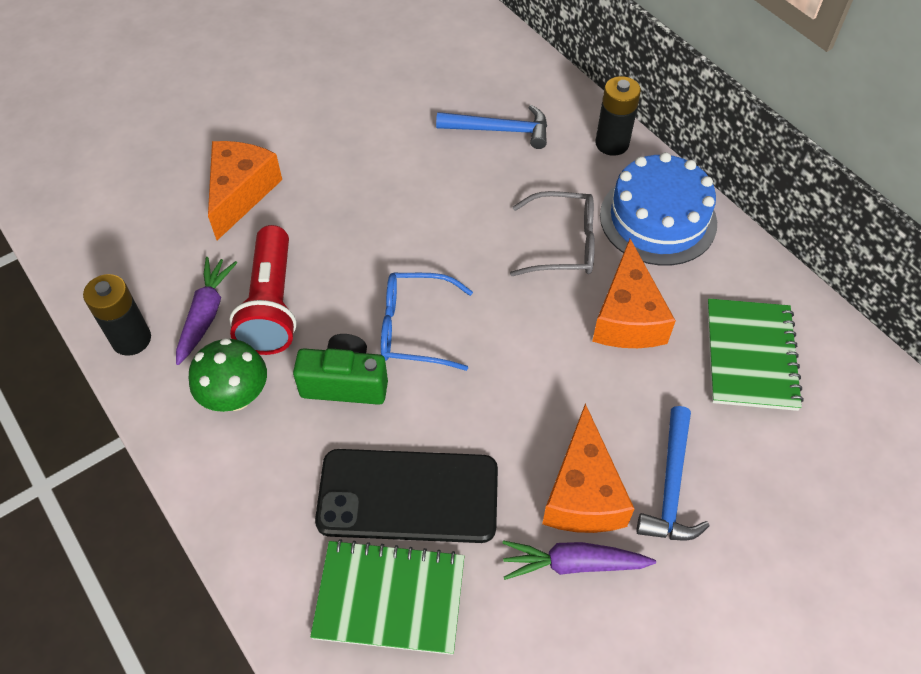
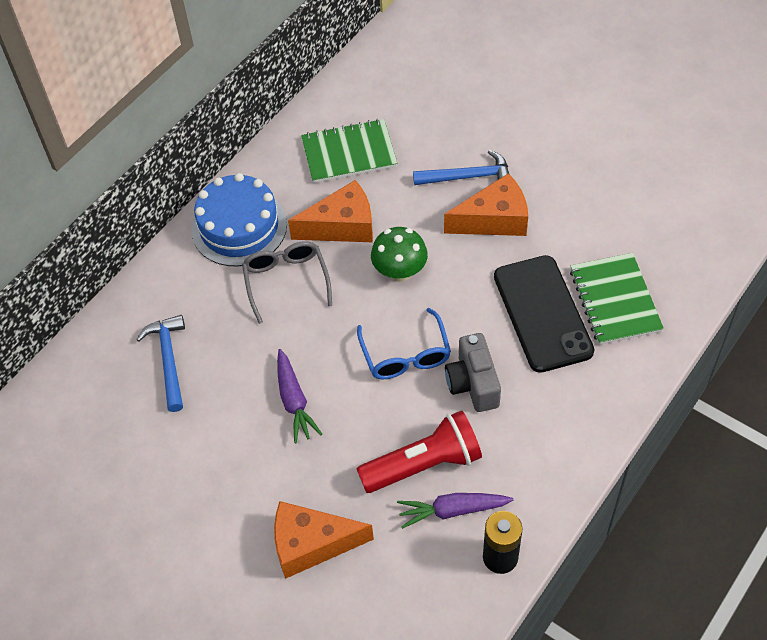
camera: 105 degrees left, 0 degrees up
green mushroom [189,338,267,412] -> green mushroom moved to [371,227,428,282]
green camera [293,334,388,405] -> grey camera [445,333,501,412]
purple carrot [502,540,656,580] -> purple carrot moved to [277,349,322,443]
black battery [595,76,641,156] -> none

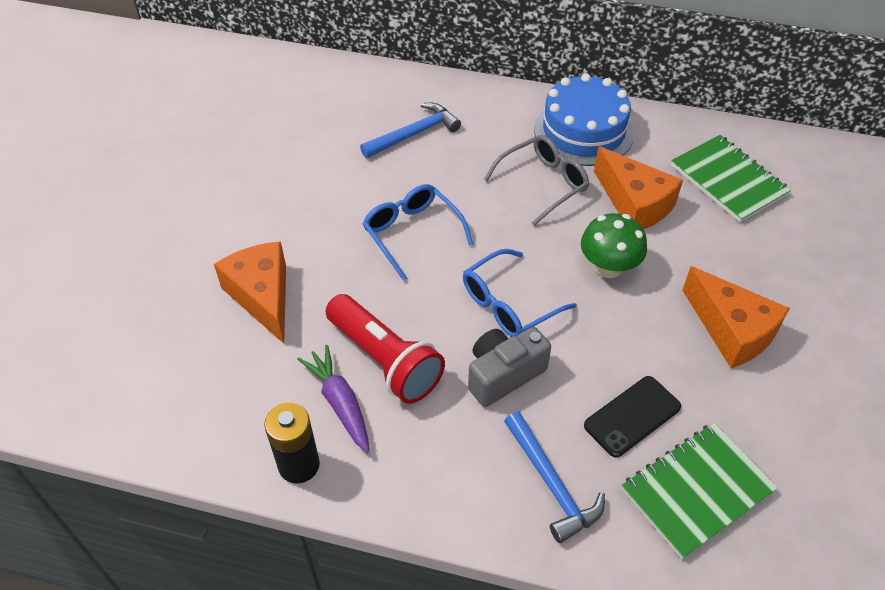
camera: 65 degrees right, 5 degrees down
purple carrot [277,349,322,443] -> blue glasses [363,184,473,281]
blue hammer [413,150,510,185] -> blue hammer moved to [504,411,605,543]
black phone [494,255,594,373] -> black phone [584,376,681,458], size x0.59

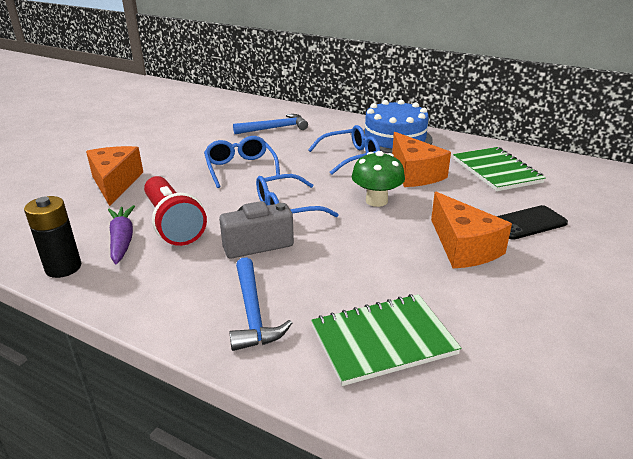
camera: 15 degrees right, 20 degrees down
grey glasses [484,135,589,226] -> blue glasses [308,125,380,175]
black phone [584,376,681,458] -> black phone moved to [496,205,568,240]

